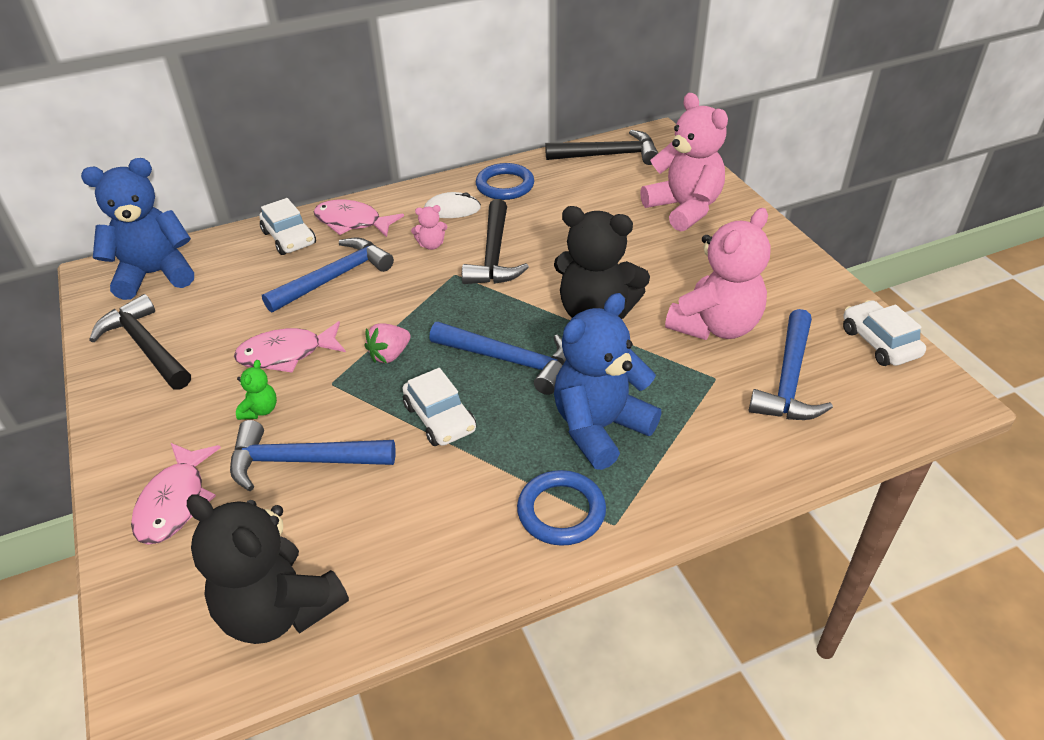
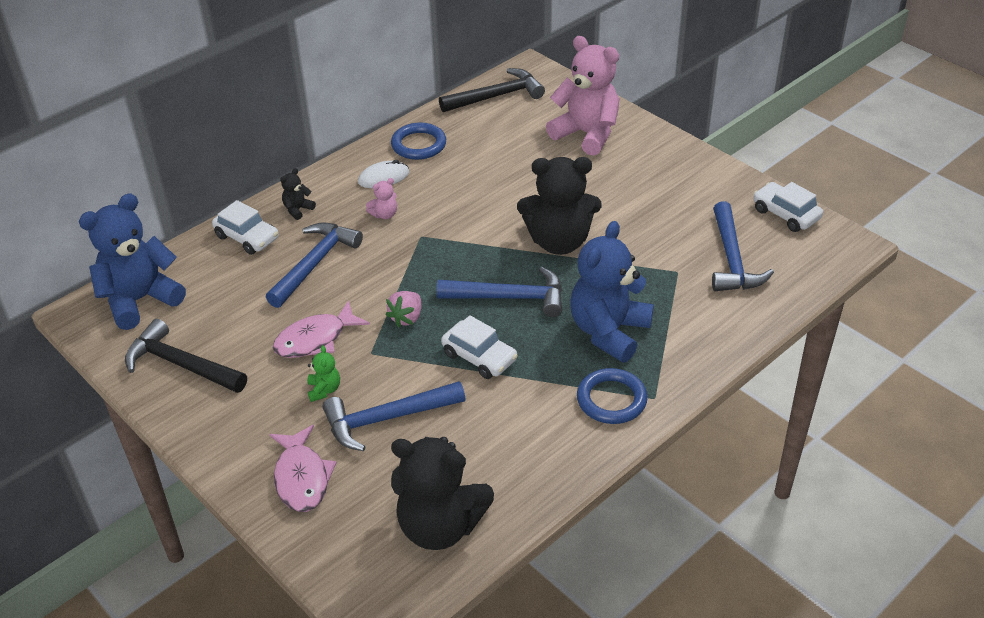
camera: 20 degrees left, 0 degrees up
pink fish [314,200,404,237] -> black teddy bear [280,168,316,220]
black hammer [462,199,529,284] -> none
pink teddy bear [665,208,771,340] -> none

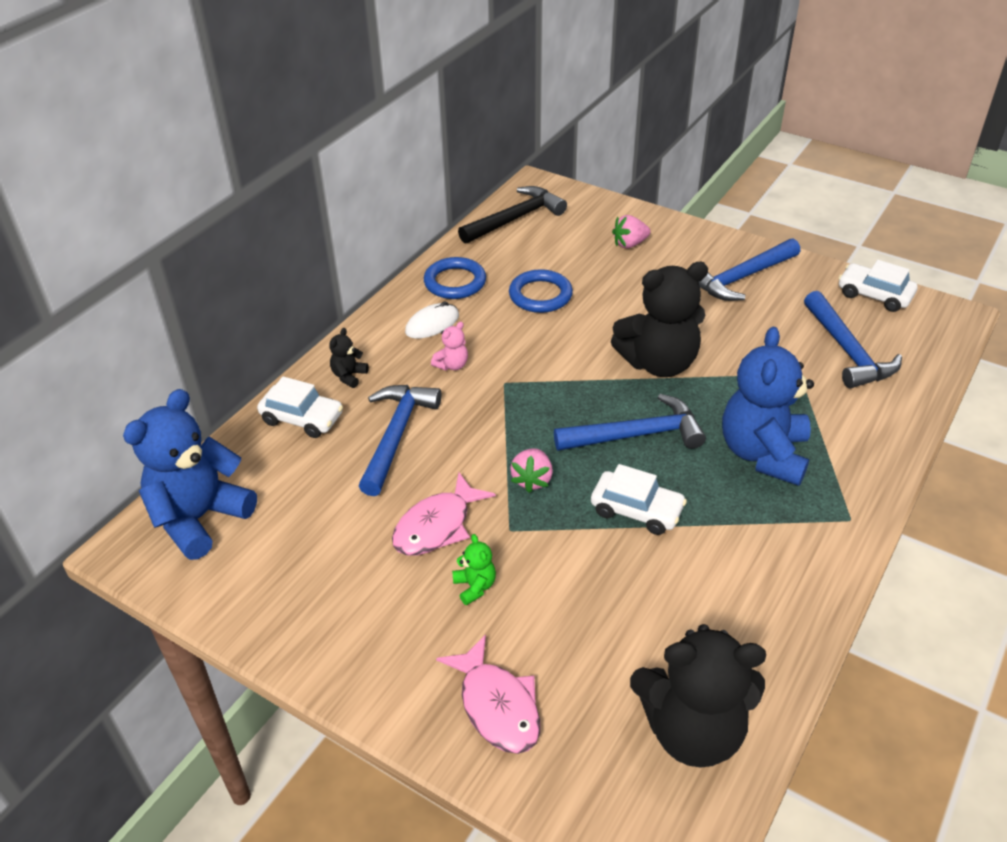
camera: 15 degrees left, 0 degrees up
black hammer [125,319,247,393] -> none
blue hammer [323,381,465,451] -> blue hammer moved to [698,239,800,301]
pink teddy bear [546,36,620,156] -> pink strawberry [612,215,651,248]
blue ring [577,368,648,424] -> blue ring moved to [509,269,573,313]

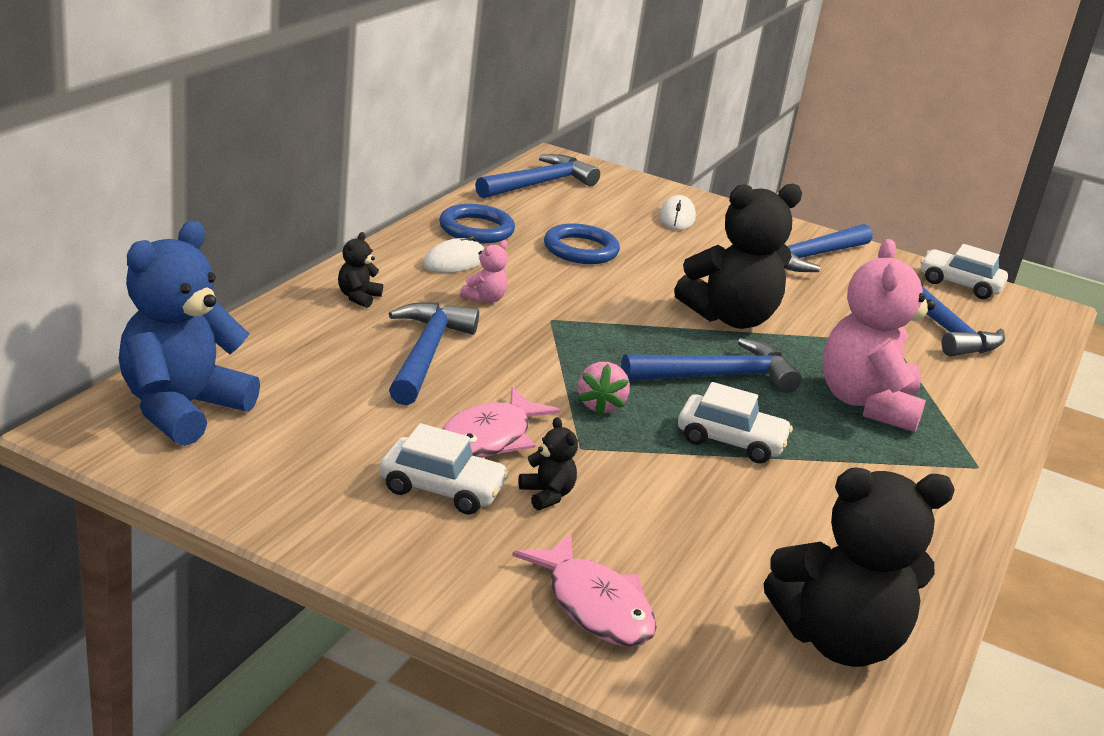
camera: 10 degrees left, 15 degrees down
white car [257,376,343,438] -> white car moved to [380,423,509,515]
green teddy bear [452,534,496,605] -> black teddy bear [518,417,578,510]
black hammer [458,186,567,244] -> blue hammer [475,154,600,199]
pink strawberry [612,215,651,248] -> white mouse [659,195,696,230]
blue teddy bear [722,327,814,486] -> pink teddy bear [822,239,935,432]

